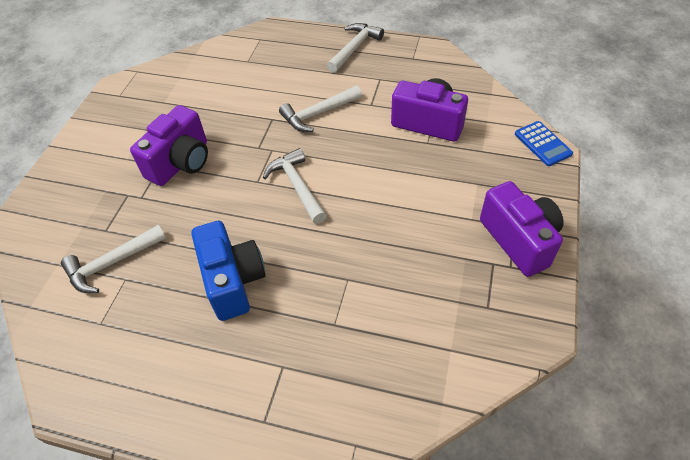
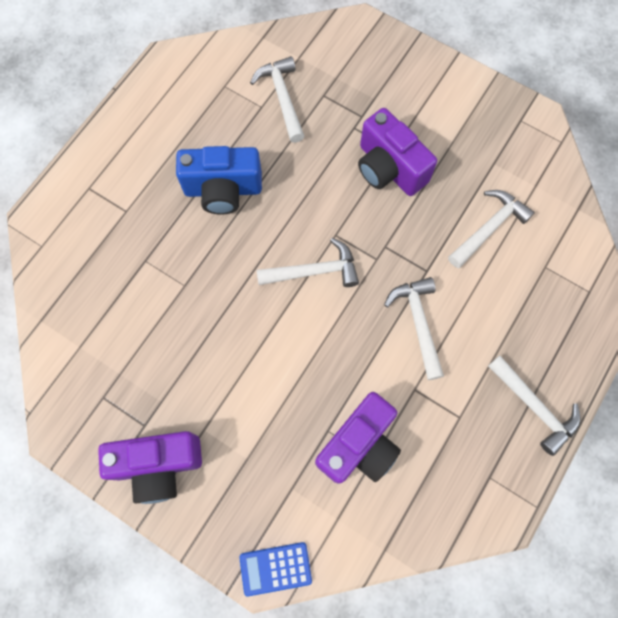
camera: 105 degrees right, 20 degrees up
none -> white hammer [448,190,535,268]

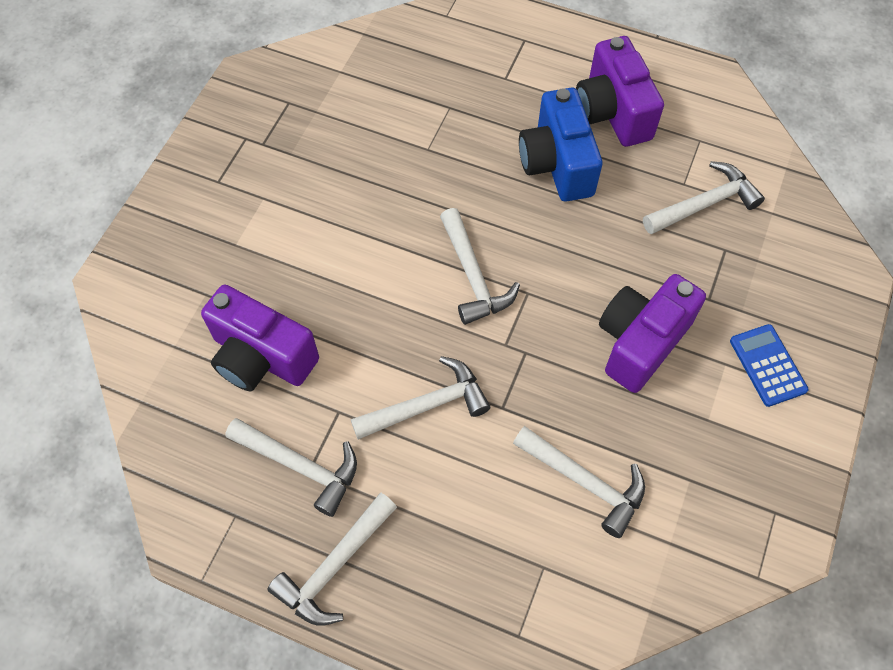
camera: 80 degrees right, 10 degrees down
purple camera [98,431,202,504] -> purple camera moved to [576,36,664,147]
blue calculator [239,542,312,596] -> blue calculator moved to [730,324,808,407]
none -> white hammer [225,418,357,517]

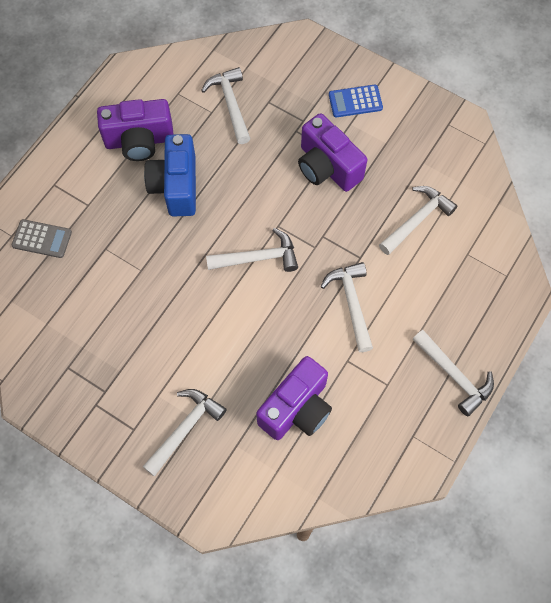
camera: 80 degrees left, 5 degrees up
white hammer [225,418,357,517] -> white hammer moved to [142,389,227,476]
blue camera [519,87,603,202] -> blue camera turned 90 degrees clockwise [144,134,196,217]
none -> grey calculator [12,219,72,258]

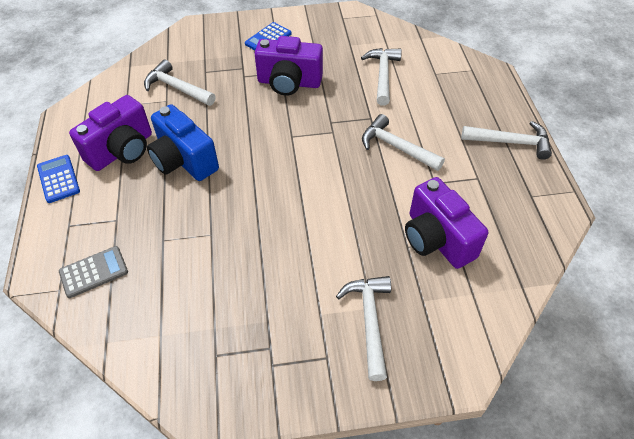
camera: 40 degrees left, 15 degrees down
white hammer [206,228,298,272] -> none
purple camera [256,356,332,440] -> purple camera turned 150 degrees clockwise [405,177,488,269]
none -> blue calculator [37,155,80,203]

